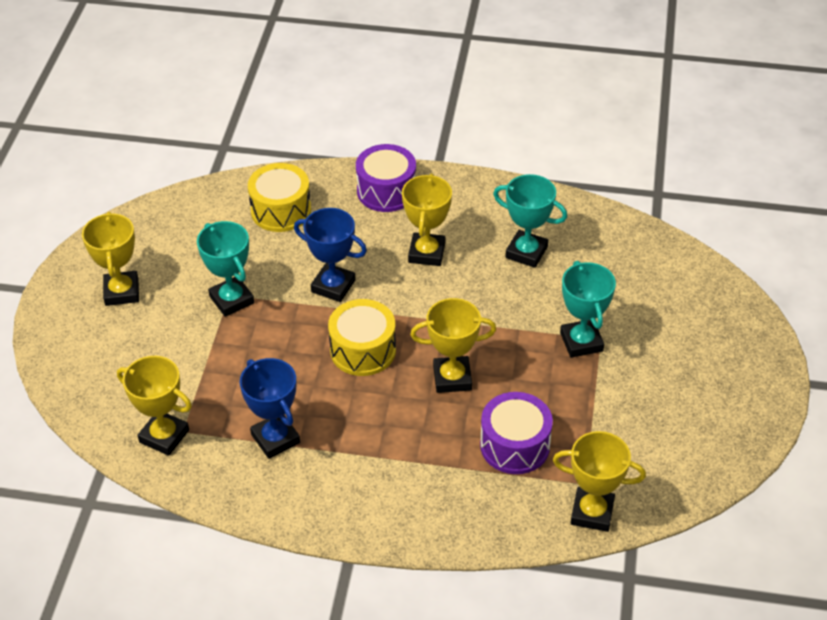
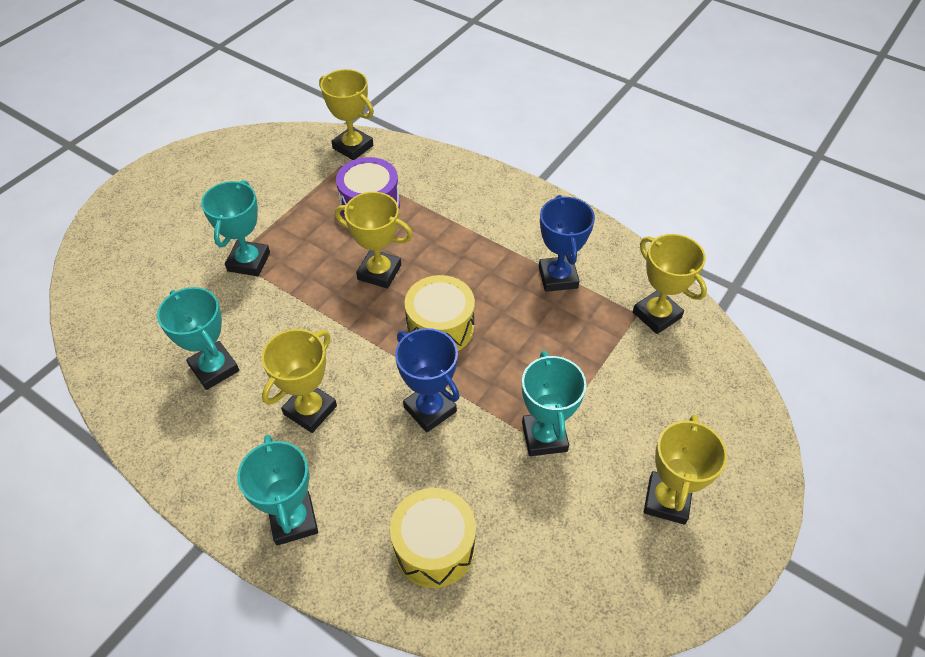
camera: 155 degrees left, 5 degrees up
purple drum [356,144,416,212] -> turquoise trophy [237,435,318,546]

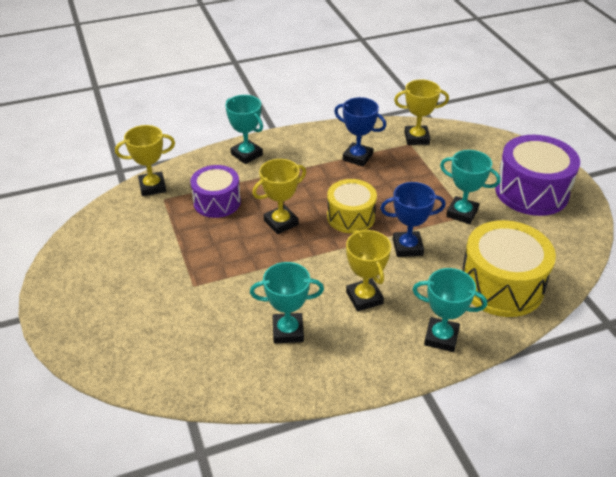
camera: 55 degrees left, 10 degrees down
turquoise trophy [201,180,270,276] -> turquoise trophy moved to [225,95,263,164]
yellow drum [390,488,476,588] -> yellow drum [462,220,556,317], size x1.56
yellow trophy [644,415,727,525] -> purple drum [495,135,580,216]

